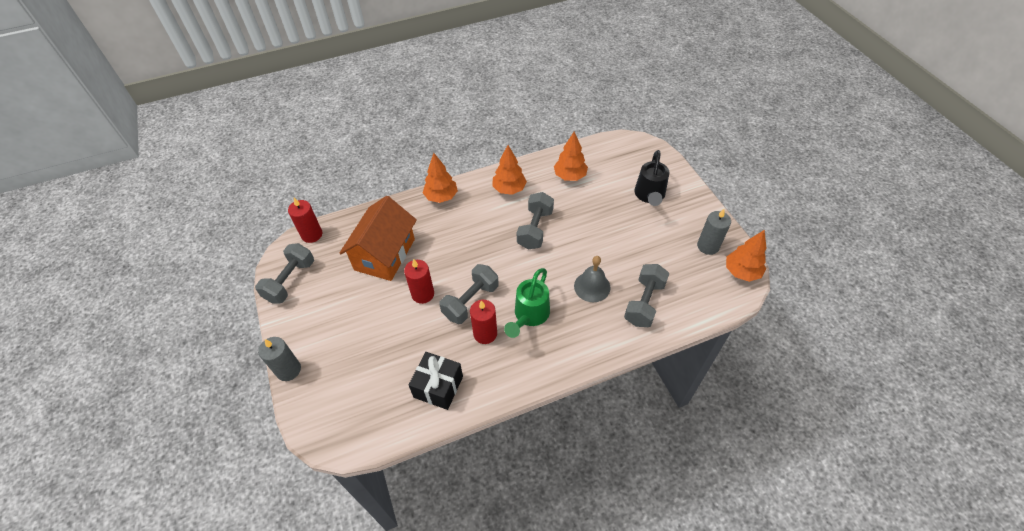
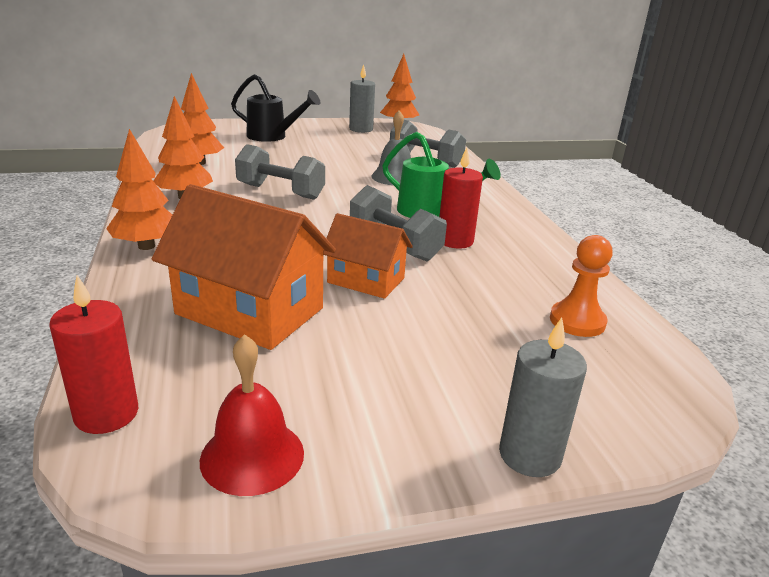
camera: 85 degrees left, 25 degrees down
grey dumbbell [255,243,314,304] -> red bell [200,334,304,496]
red candle [404,259,434,304] -> orange house [323,213,413,299]
black gift [409,352,463,410] -> none
none -> orange pawn [550,235,613,337]

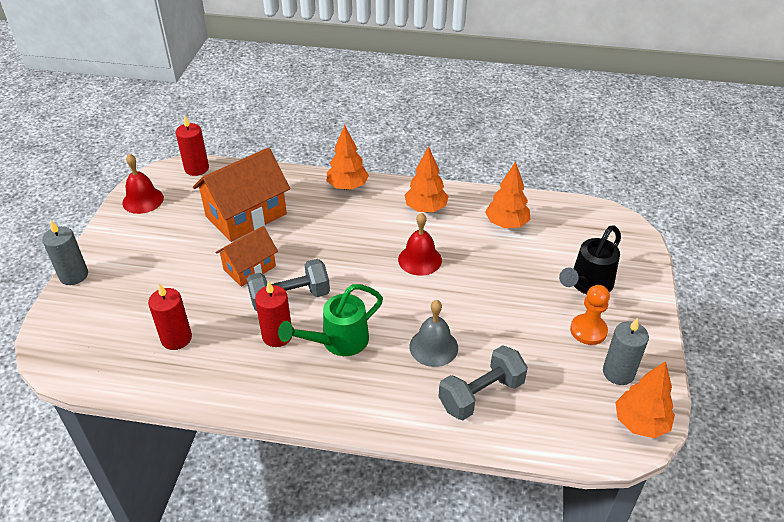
camera: 115 degrees right, 15 degrees up
grey dumbbell [235,144,325,200] -> red bell [398,213,442,276]
orange pawn [550,235,613,337] -> orange pawn moved to [570,285,610,345]
none -> red candle [148,283,192,350]

